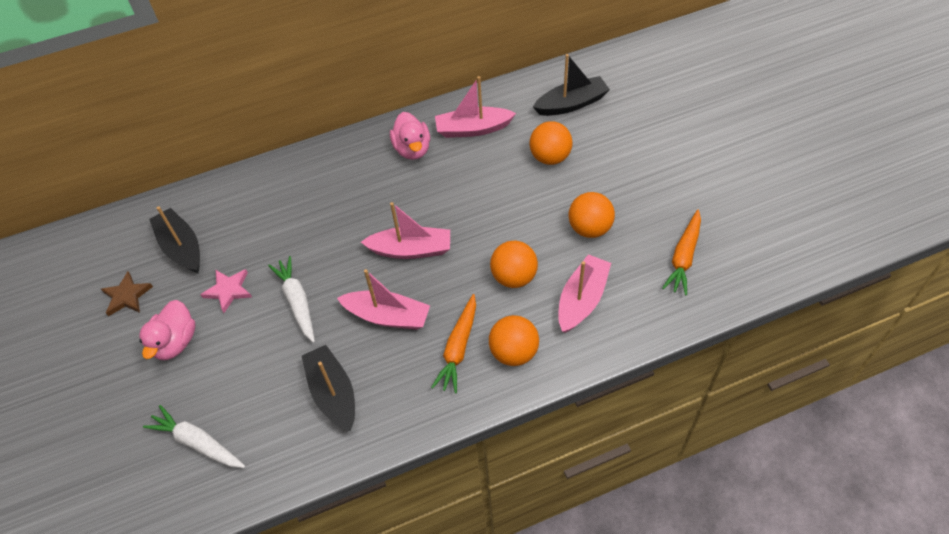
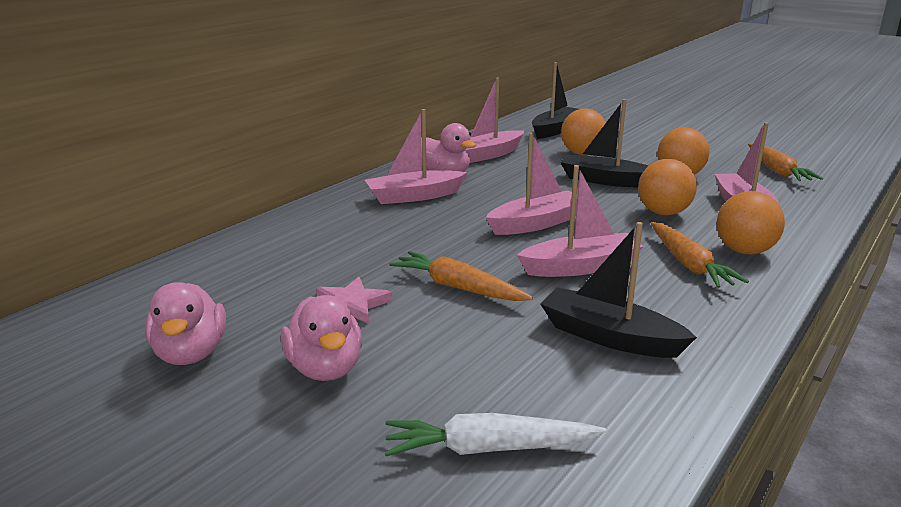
camera: 35 degrees left, 30 degrees down
brown star [101,272,153,316] -> pink duck [145,282,226,365]
black boat [149,206,200,273] -> black boat moved to [560,99,649,187]
white carrot [268,256,315,343] -> orange carrot [389,251,533,301]
none -> pink boat [365,109,467,204]

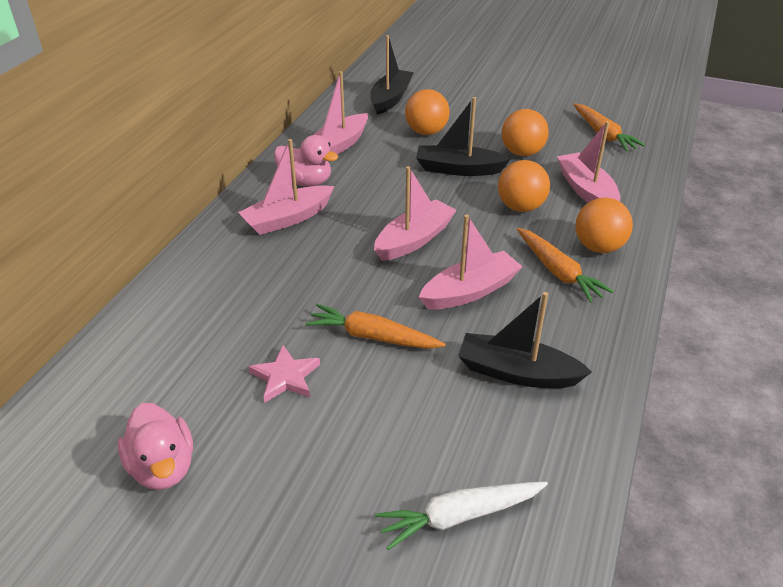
camera: 15 degrees left, 15 degrees up
pink duck [281,295,362,381] -> none

